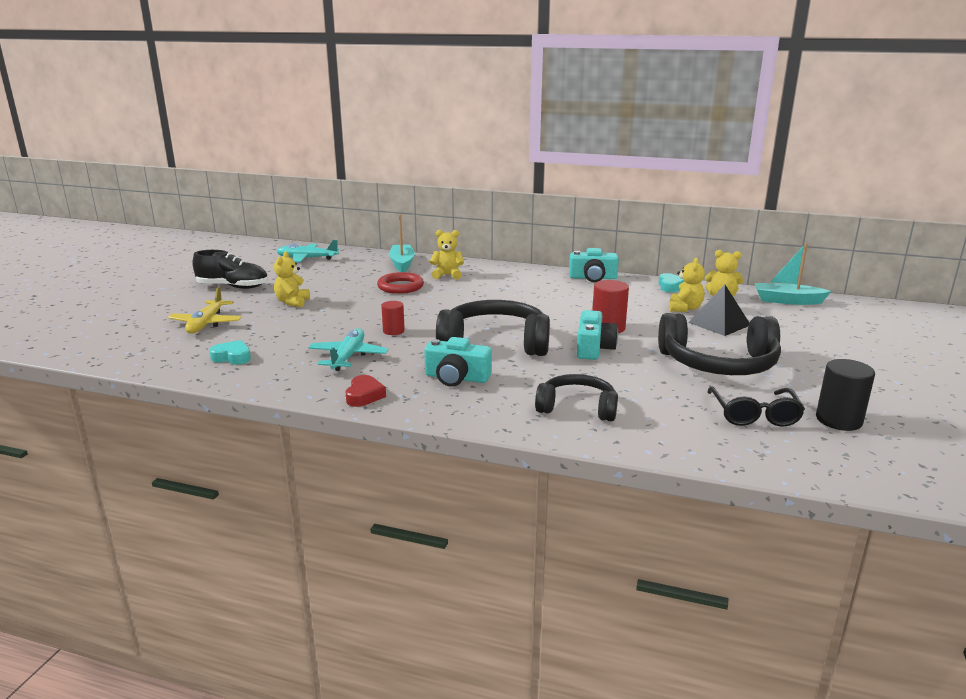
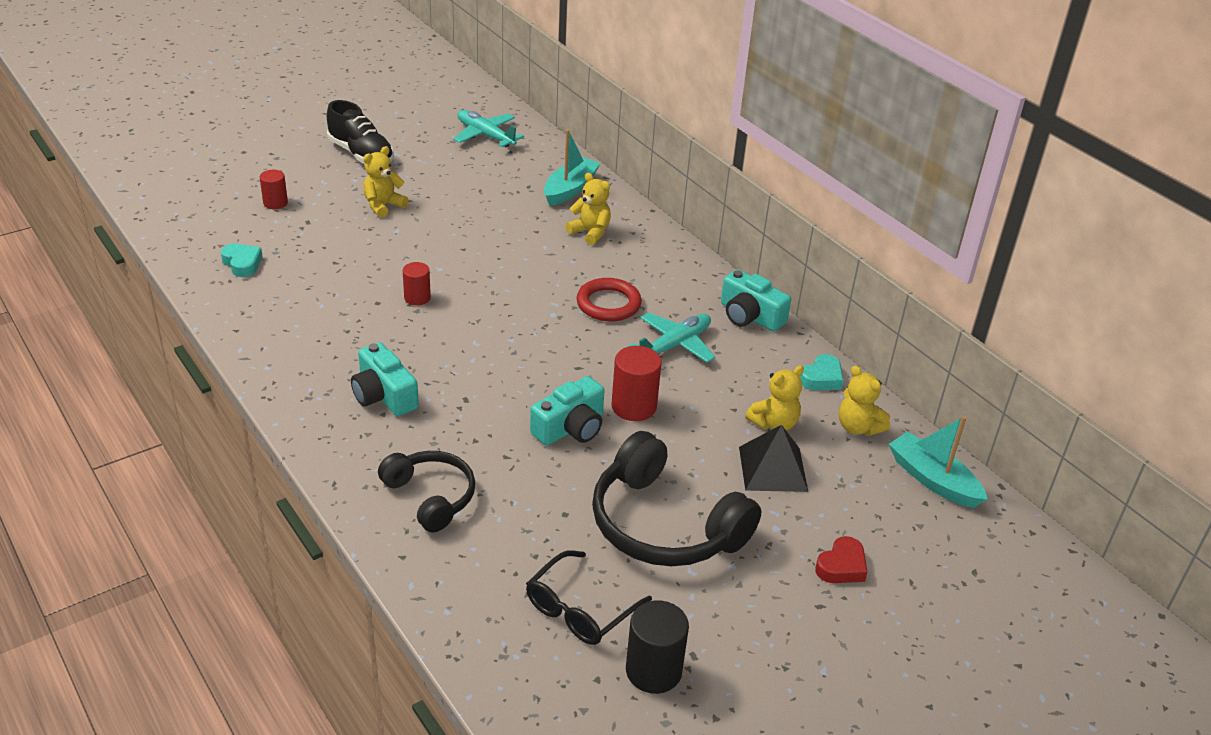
camera: 35 degrees right, 15 degrees up
yellow plane [168,286,242,334] -> red cylinder [260,170,288,209]
turquoise plane [308,328,389,371] -> turquoise plane moved to [628,312,715,363]
red heart [346,375,386,407] -> red heart moved to [815,536,868,583]
red ring [377,272,424,294] -> red ring moved to [577,278,642,322]
black headphones [436,300,550,356] -> none

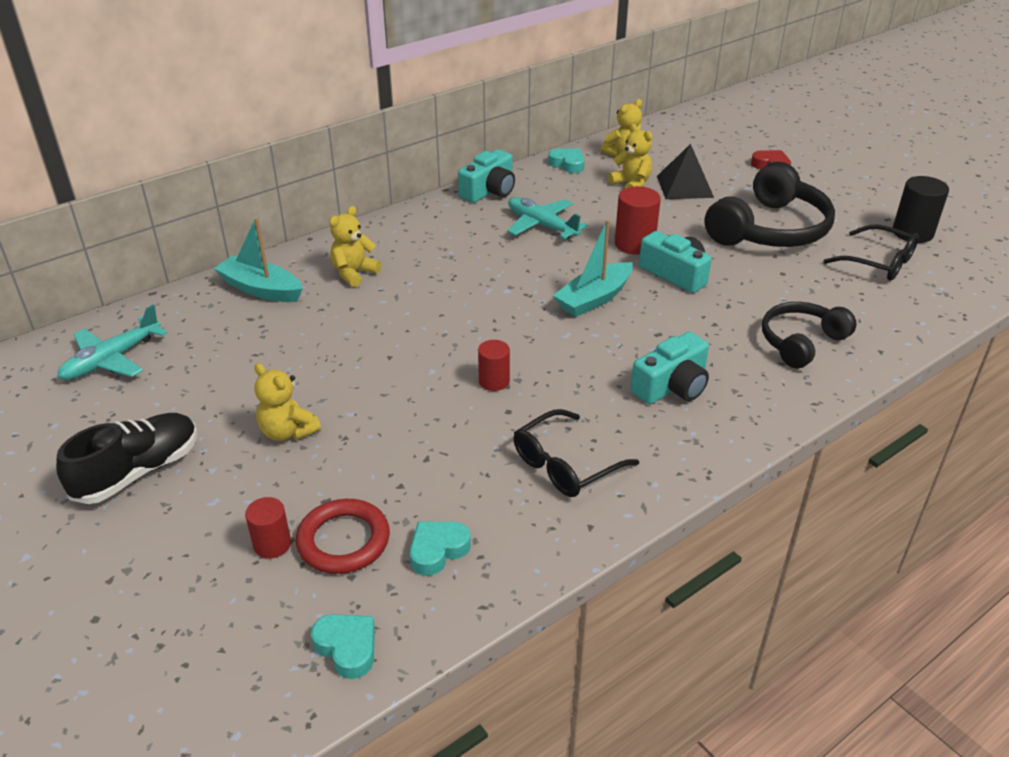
camera: 90 degrees left, 0 degrees up
red ring [577,278,642,322] -> red ring moved to [296,499,390,574]
turquoise boat [889,416,988,508] -> turquoise boat moved to [553,220,633,317]
none -> turquoise heart [311,614,375,679]
none -> black glasses [514,409,639,497]

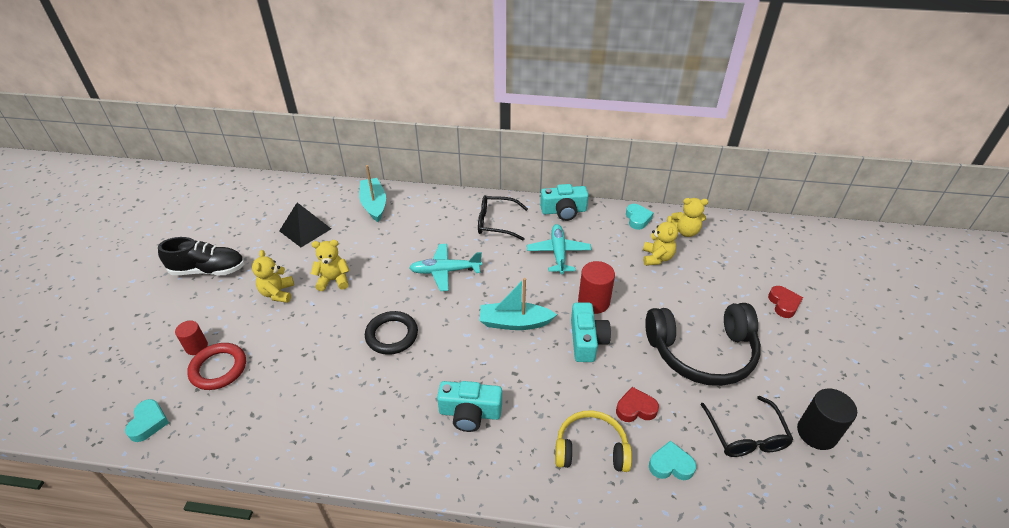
camera: 45 degrees right, 5 degrees up
turquoise plane [57,304,167,380] -> turquoise plane moved to [409,244,482,291]
yellow teddy bear [329,206,382,287] -> yellow teddy bear moved to [311,240,349,291]
turquoise heart [410,522,471,576] -> turquoise heart moved to [649,440,696,480]
red cylinder [478,340,510,391] -> black ring [365,311,418,355]
black glasses [514,409,639,497] -> black glasses moved to [478,195,528,240]
black pyramid [657,144,714,199] -> black pyramid moved to [279,202,331,247]
black headphones [762,302,857,368] -> yellow headphones [555,410,632,472]
none -> red heart [616,387,659,422]

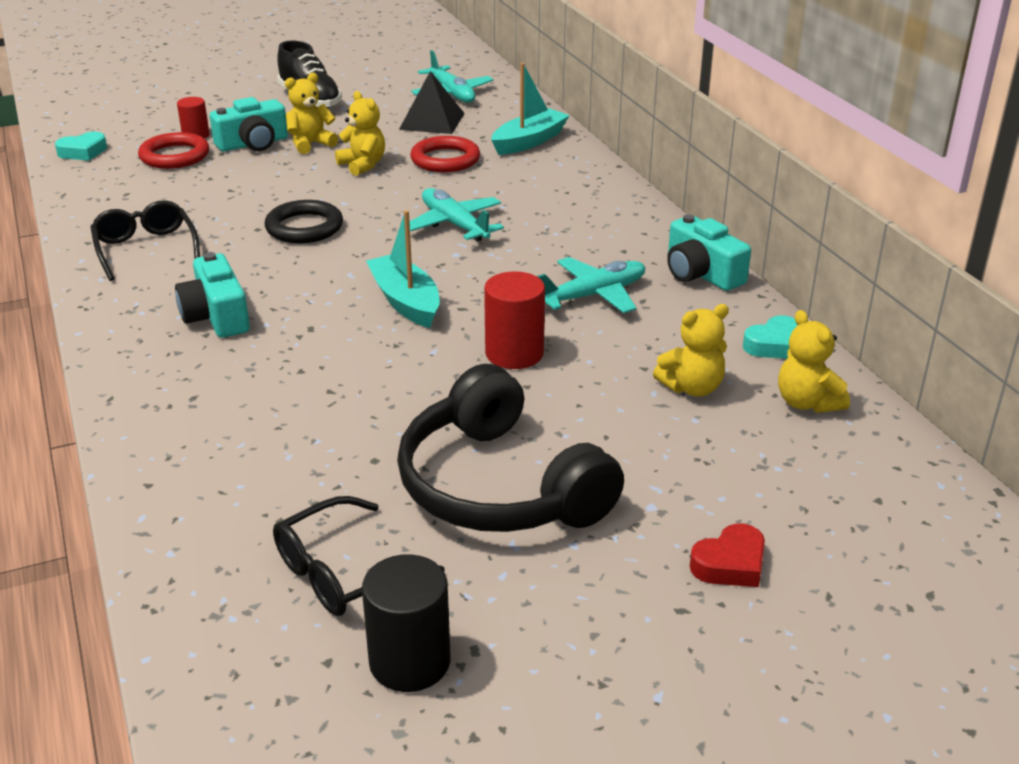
camera: 60 degrees right, 10 degrees down
black glasses [478,195,528,240] -> black glasses moved to [90,200,200,281]
yellow headphones [555,410,632,472] -> none
turquoise camera [571,303,611,362] -> turquoise camera moved to [210,97,288,152]
red heart [616,387,659,422] -> none
turquoise heart [649,440,696,480] -> none
none -> red ring [410,136,480,172]
none -> turquoise plane [411,50,493,103]

